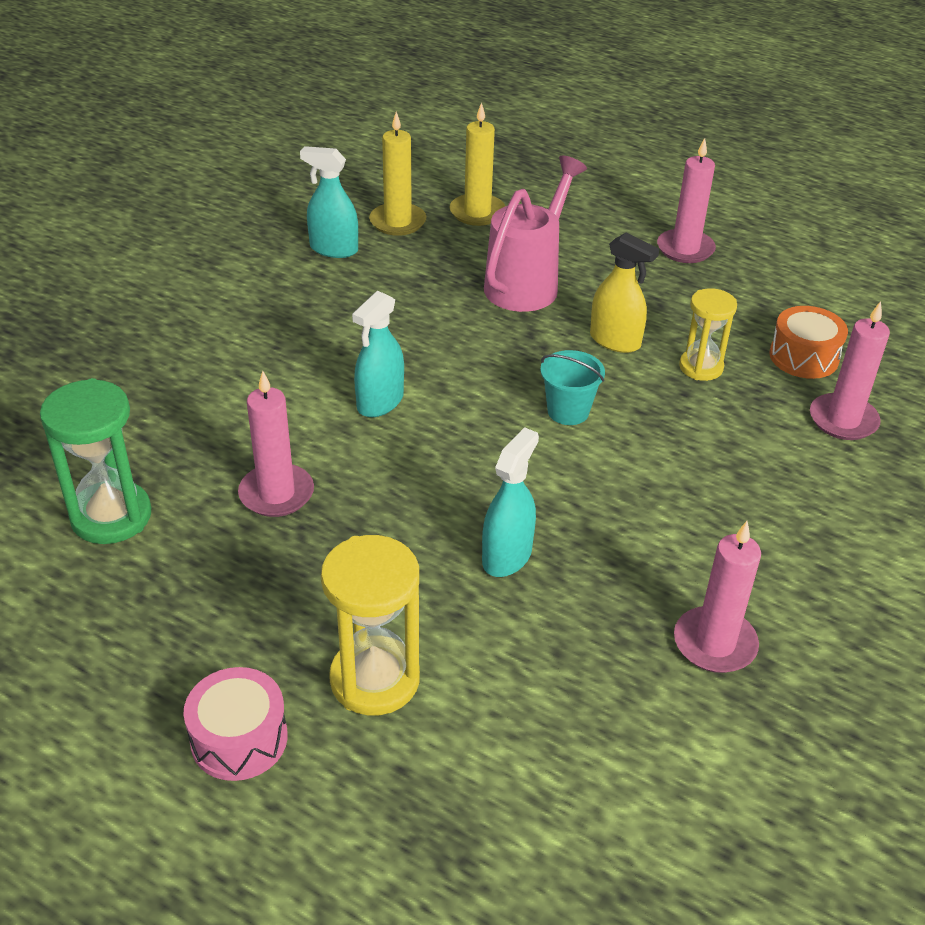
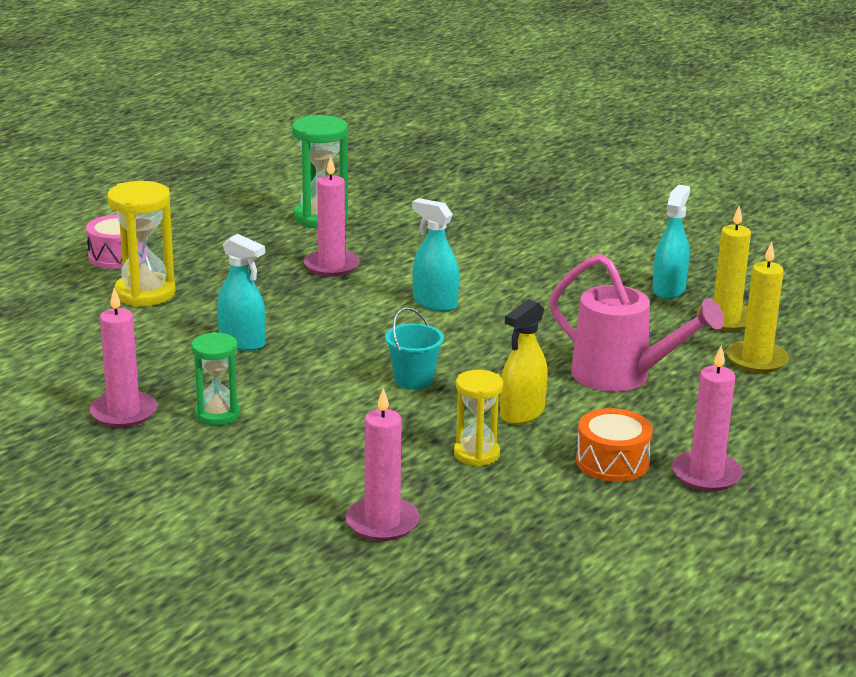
camera: 95 degrees right, 15 degrees down
orange drum [769,306,848,379] -> orange drum moved to [576,408,652,482]
none -> green hourglass [191,332,240,425]

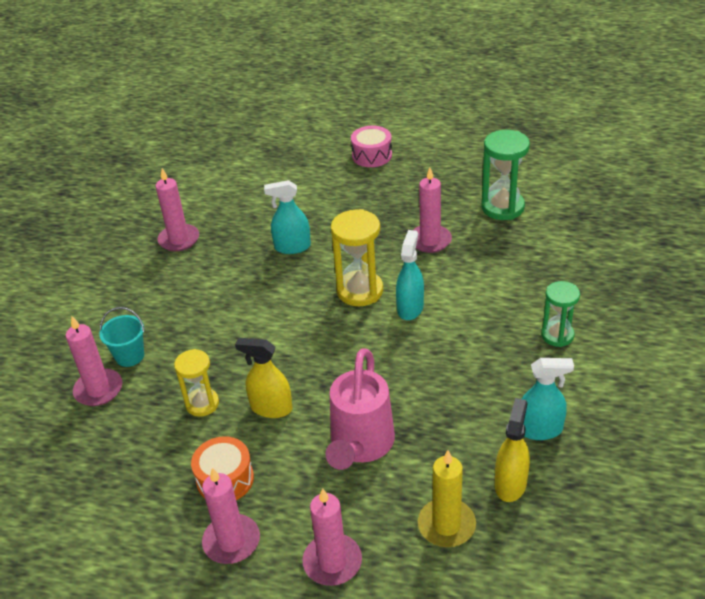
camera: 70 degrees right, 15 degrees up
yellow hourglass [107,181,176,307] -> yellow hourglass moved to [331,209,383,306]
green hourglass [191,332,240,425] -> green hourglass moved to [541,281,580,347]
turquoise spray bottle [217,234,266,351] -> turquoise spray bottle turned 75 degrees clockwise [264,180,311,254]
turquoise bucket [385,307,444,390] -> turquoise bucket moved to [99,307,144,367]
yellow candle [697,206,751,331] -> yellow spray bottle [495,398,530,502]
none -> pink candle [303,488,362,586]

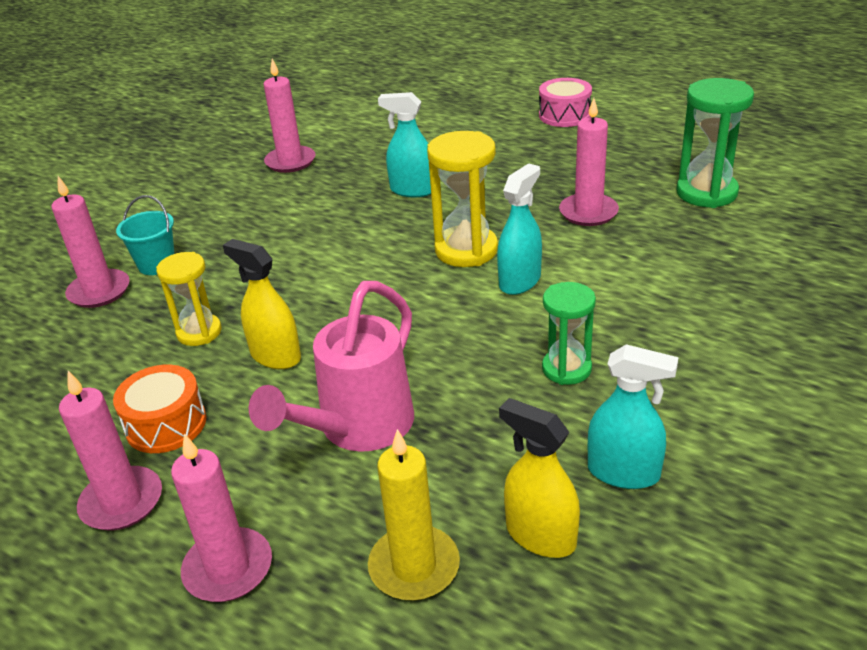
camera: 20 degrees right, 5 degrees down
yellow spray bottle [495,398,530,502] -> yellow spray bottle turned 90 degrees counterclockwise [499,398,580,558]
green hourglass [541,281,580,347] -> green hourglass moved to [542,282,596,385]

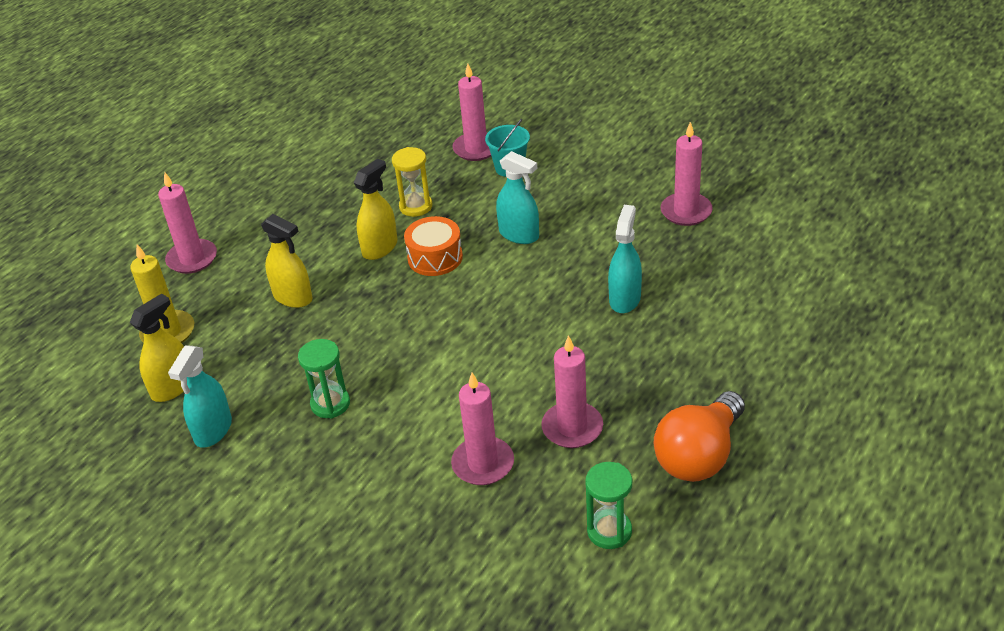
camera: 90 degrees right, 5 degrees up
pink candle [59,371,162,531] -> pink candle moved to [451,372,514,485]
orange drum [113,365,206,453] -> orange drum moved to [404,216,463,276]
pink watering can [249,281,414,452] -> yellow spray bottle [261,214,313,308]
yellow hourglass [427,131,498,267] -> none
turquoise spray bottle [497,163,542,295] -> turquoise spray bottle moved to [496,151,539,244]
pink drum [539,78,592,127] -> none
green hourglass [676,78,754,208] -> green hourglass [585,462,632,549], size x0.65
none -> orange light bulb [654,391,745,482]

